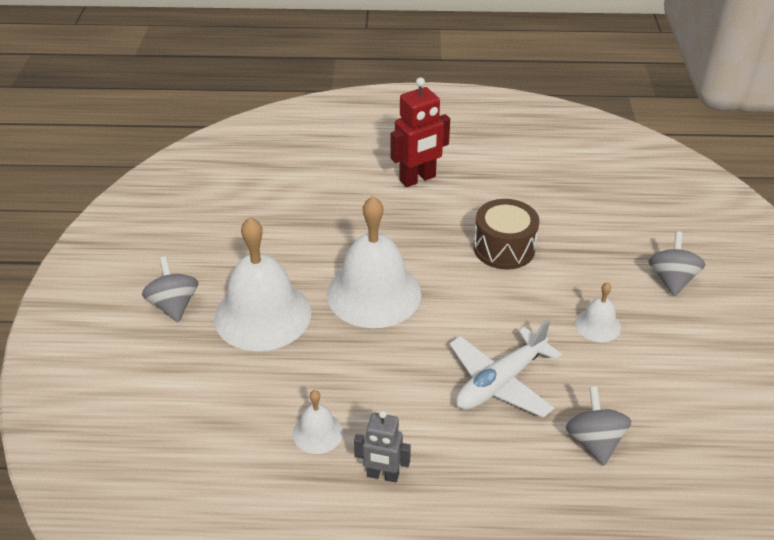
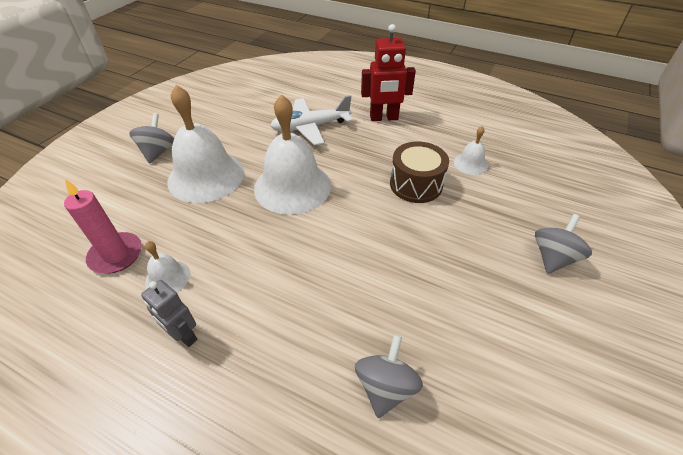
camera: 25 degrees right, 5 degrees up
white plane [449,319,562,418] -> white plane moved to [270,95,353,145]
white bell [575,282,621,342] -> white bell moved to [454,126,488,175]
none -> pink candle [64,179,142,274]

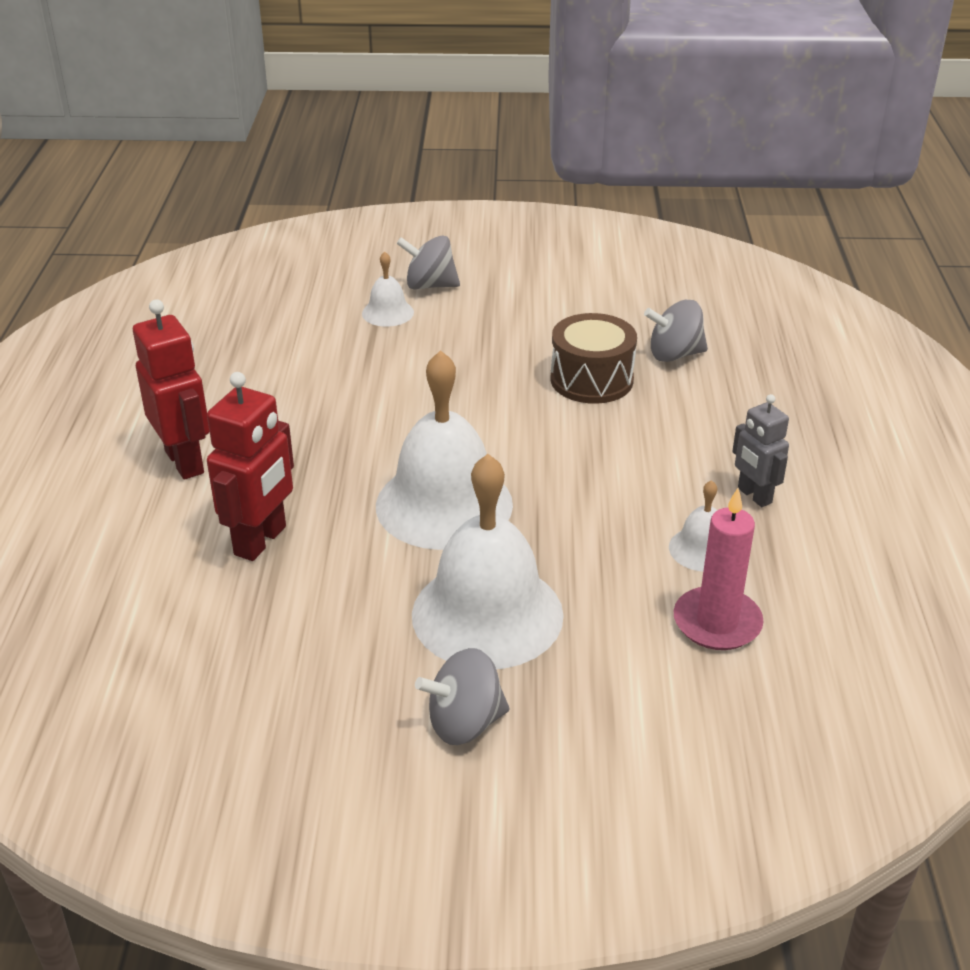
camera: 115 degrees left, 10 degrees down
grey robot [141,280,197,347] -> grey robot turned 135 degrees clockwise [732,394,789,507]
white plane [270,95,353,145] -> red robot [207,372,294,561]
brown drum [390,141,449,203] -> brown drum moved to [551,313,637,404]
white bell [454,126,488,175] -> white bell moved to [362,252,414,327]

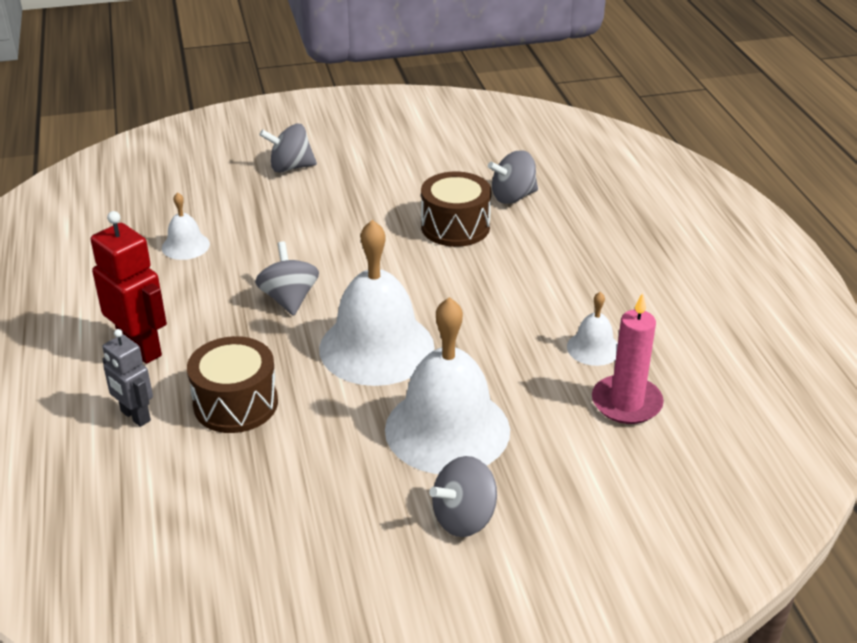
camera: 15 degrees left, 0 degrees up
red robot [207,372,294,561] -> brown drum [187,336,278,433]
white bell [362,252,414,327] -> white bell moved to [162,192,210,260]
grey robot [732,394,789,507] -> grey robot moved to [102,329,153,427]
none -> grey spinning top [255,241,319,316]

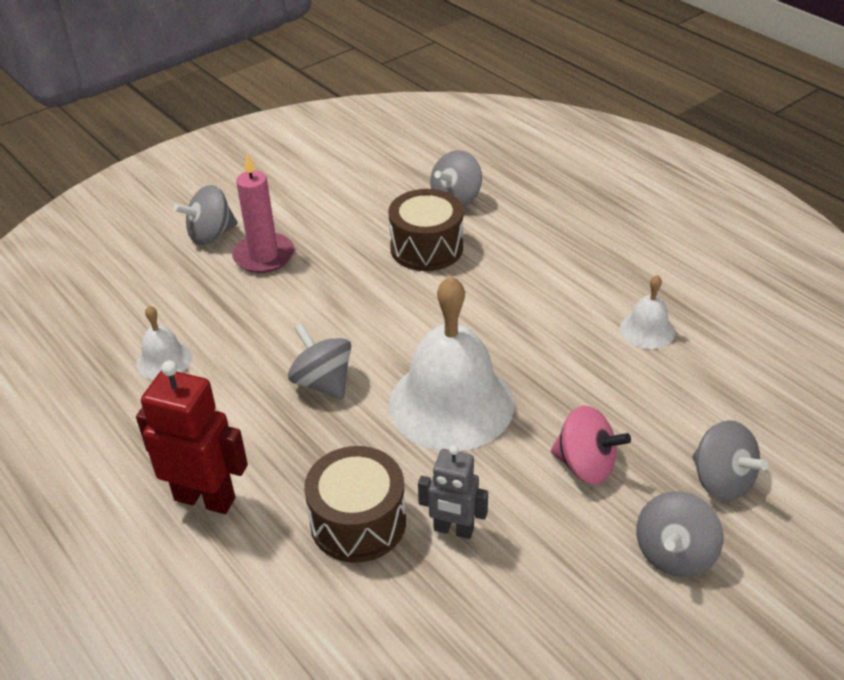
camera: 25 degrees left, 5 degrees up
grey robot [102,329,153,427] -> grey robot moved to [418,445,488,539]
white bell [385,297,510,474] -> pink spinning top [551,406,631,484]
pink candle [592,293,664,424] -> pink candle moved to [232,154,294,273]
none -> grey spinning top [692,420,768,501]

